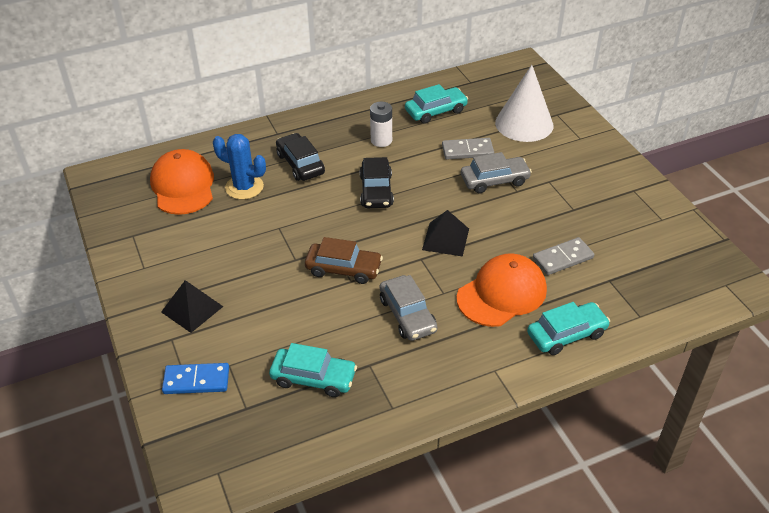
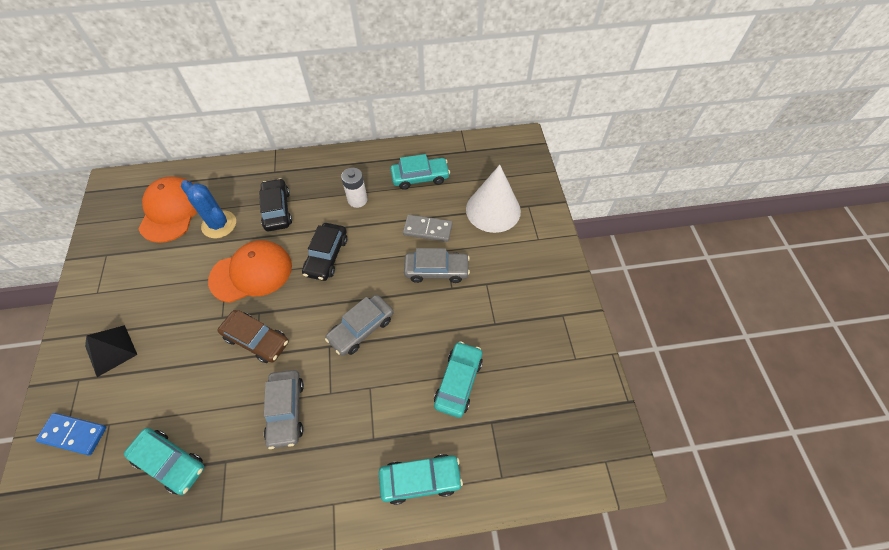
camera: 15 degrees right, 15 degrees up
black pyramid [422,210,469,257] -> grey car [325,295,394,356]
orange cap [456,254,547,327] -> orange cap moved to [208,240,292,303]
grey domino [533,237,594,275] -> turquoise car [434,341,483,418]

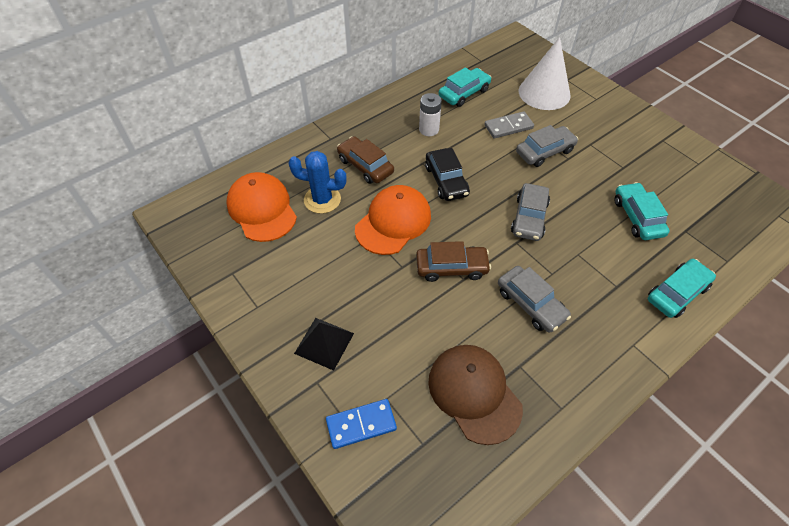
camera: 30 degrees left, 5 degrees down
turquoise car [124,428,205,495] -> brown cap [428,345,523,445]
black car [259,178,292,231] -> brown car [337,136,394,184]

